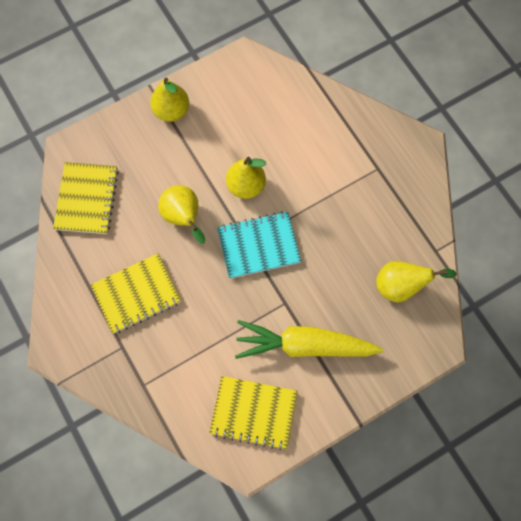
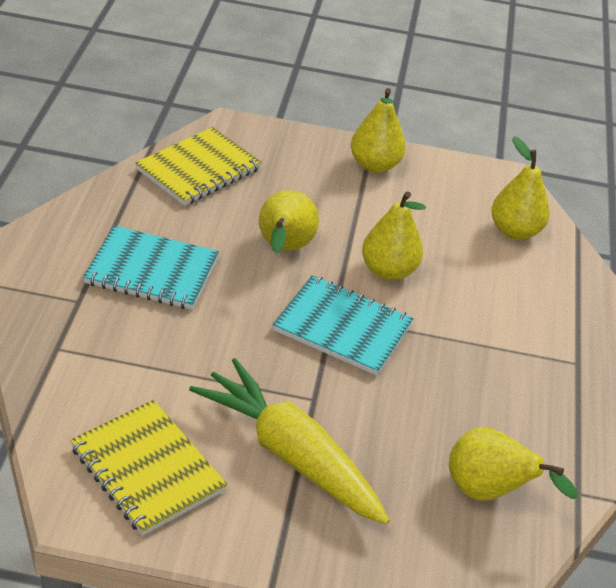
camera: 35 degrees right, 30 degrees down
yellow notebook [91,253,181,334] -> turquoise notebook [83,226,219,310]
none -> yellow pear [491,136,550,240]

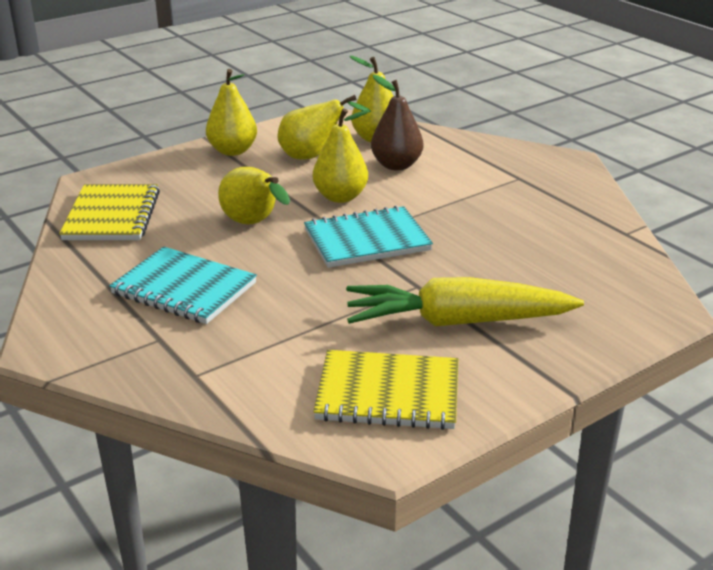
camera: 40 degrees left, 10 degrees down
turquoise notebook [83,226,219,310] -> turquoise notebook turned 60 degrees clockwise [109,247,257,324]
yellow pear [449,427,578,501] -> yellow pear moved to [278,95,371,160]
none -> brown pear [371,75,423,170]

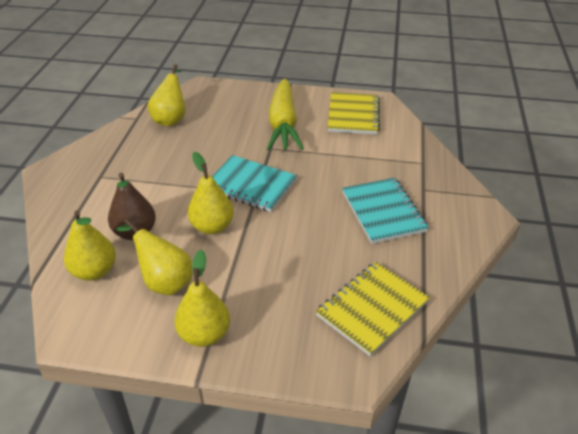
camera: 135 degrees left, 10 degrees up
yellow pear [218,167,290,224] -> yellow pear moved to [148,64,185,126]
yellow notebook [313,350,458,430] -> yellow notebook turned 45 degrees clockwise [327,92,380,135]
yellow carrot [346,277,584,327] -> yellow carrot turned 45 degrees clockwise [267,79,304,151]

